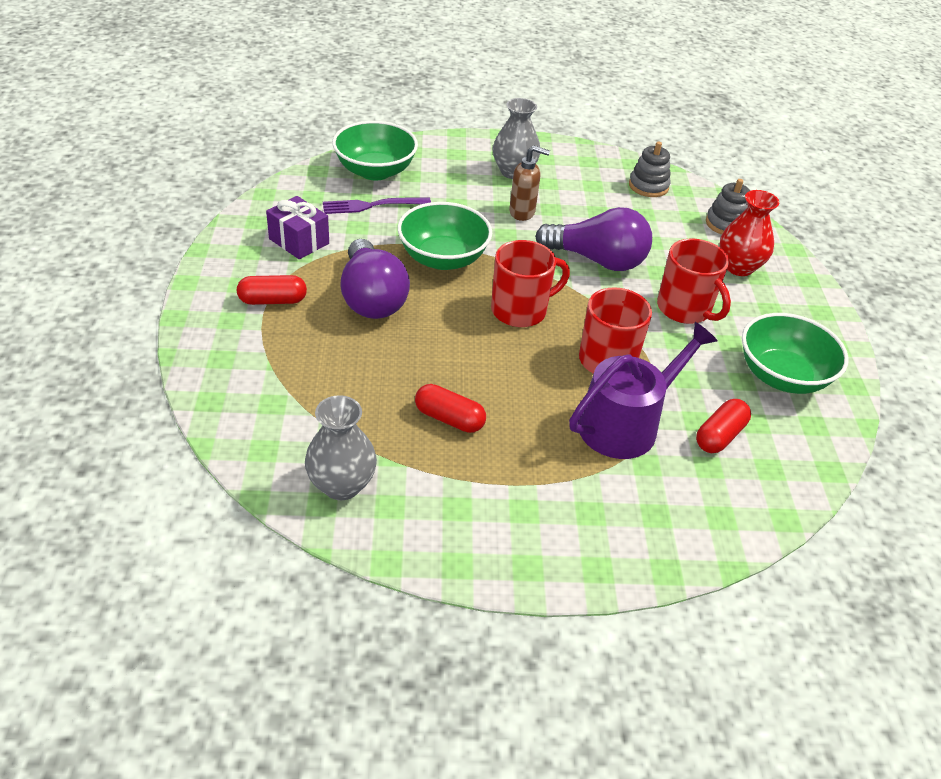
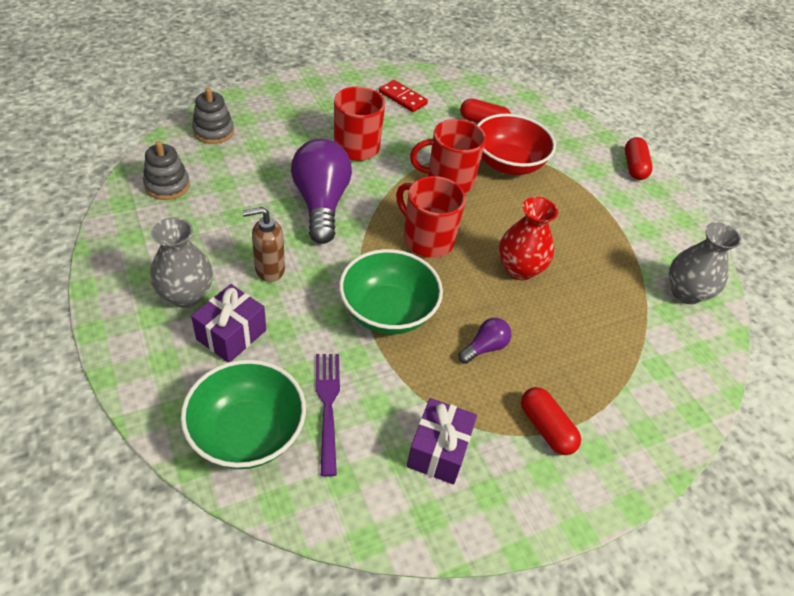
camera: 115 degrees left, 5 degrees up
purple fork [323,197,431,214] -> purple fork turned 150 degrees counterclockwise [316,354,340,477]
purple light bulb [340,239,410,319] -> purple light bulb [459,318,512,364], size x0.47
red capsule [415,384,486,433] -> red capsule moved to [625,137,653,180]
brown soap dispenser [509,145,550,221] -> brown soap dispenser turned 90 degrees counterclockwise [242,207,285,282]
purple watering can [569,322,717,459] -> red bowl [477,114,556,175]
red vase [719,190,780,276] -> red vase moved to [499,197,558,280]
green bowl [742,313,849,394] -> red domino [379,80,428,112]
none -> purple gift [191,284,266,362]

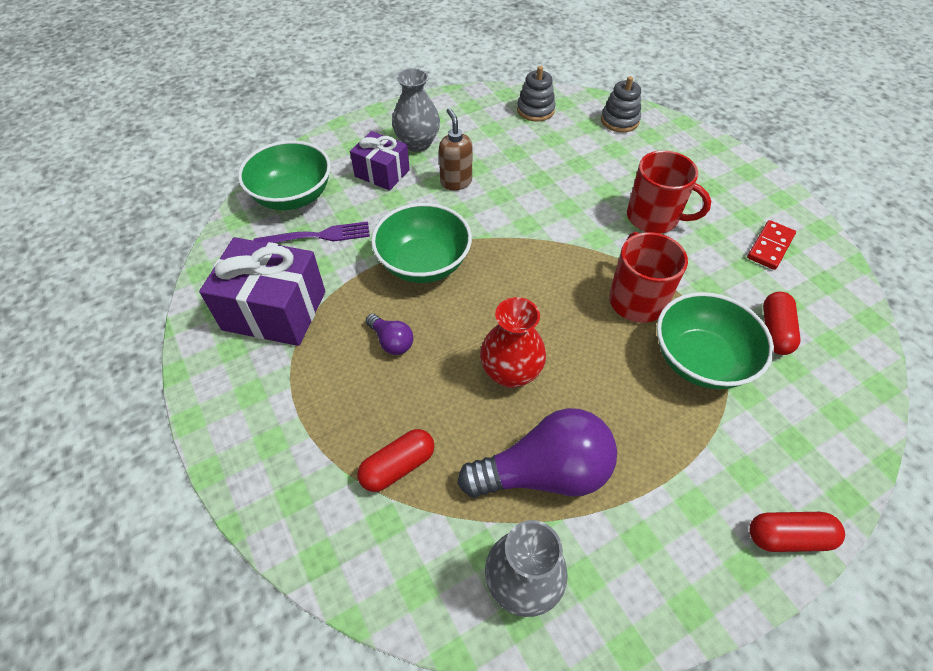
camera: 90 degrees right, 5 degrees up
purple light bulb [291,139,352,244] -> purple light bulb moved to [458,408,617,498]
red mug [396,176,466,258] -> none
purple gift [407,398,477,484] -> purple gift [199,237,325,346], size x1.61
red bowl [477,114,556,175] -> green bowl [657,292,774,389]
red capsule [521,387,581,455] -> red capsule moved to [357,429,434,492]

